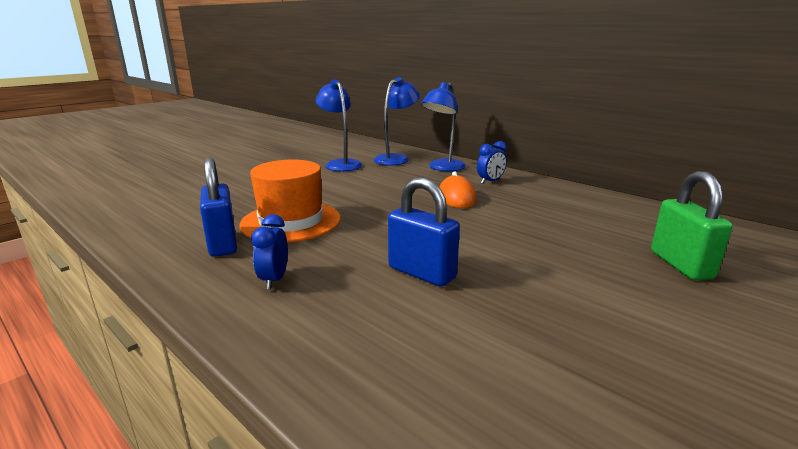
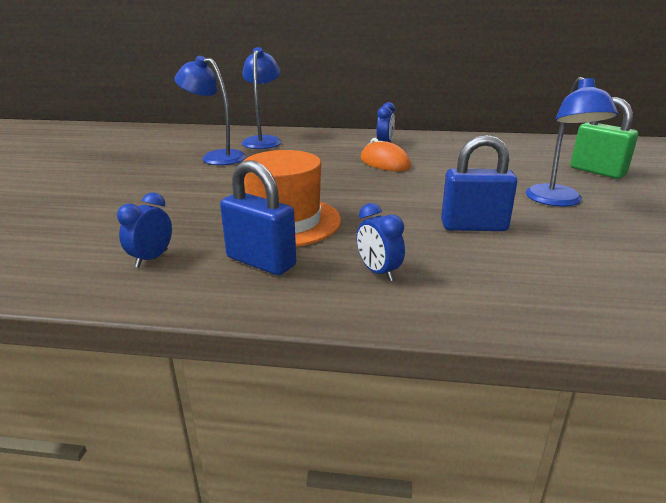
camera: 35 degrees left, 5 degrees up
blue lamp [421,83,466,171] -> blue lamp moved to [526,77,619,207]
none -> blue clock [117,192,172,267]

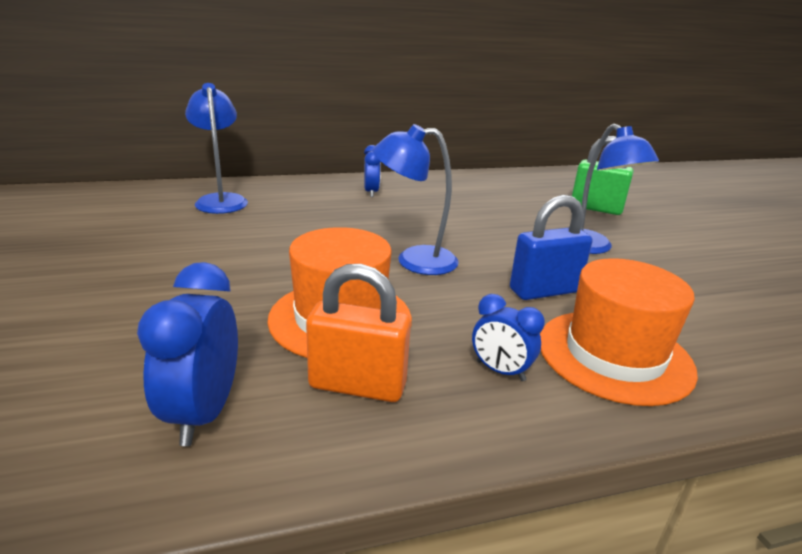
camera: 25 degrees left, 0 degrees up
blue clock [117,192,172,267] -> blue clock [137,262,238,446], size x1.60
blue lamp [174,56,246,165] -> blue lamp moved to [373,124,459,275]
blue padlock [220,160,296,275] -> orange padlock [306,264,411,402]
orange mouse [361,138,411,171] -> none
none -> orange hat [540,258,698,406]

